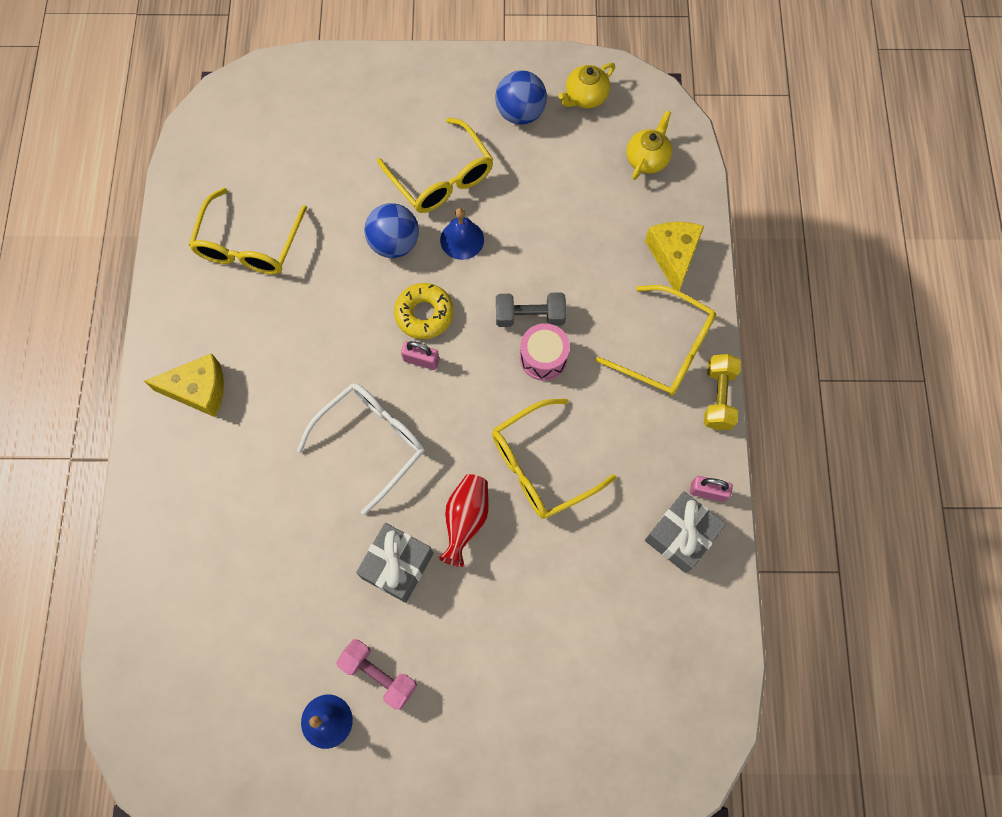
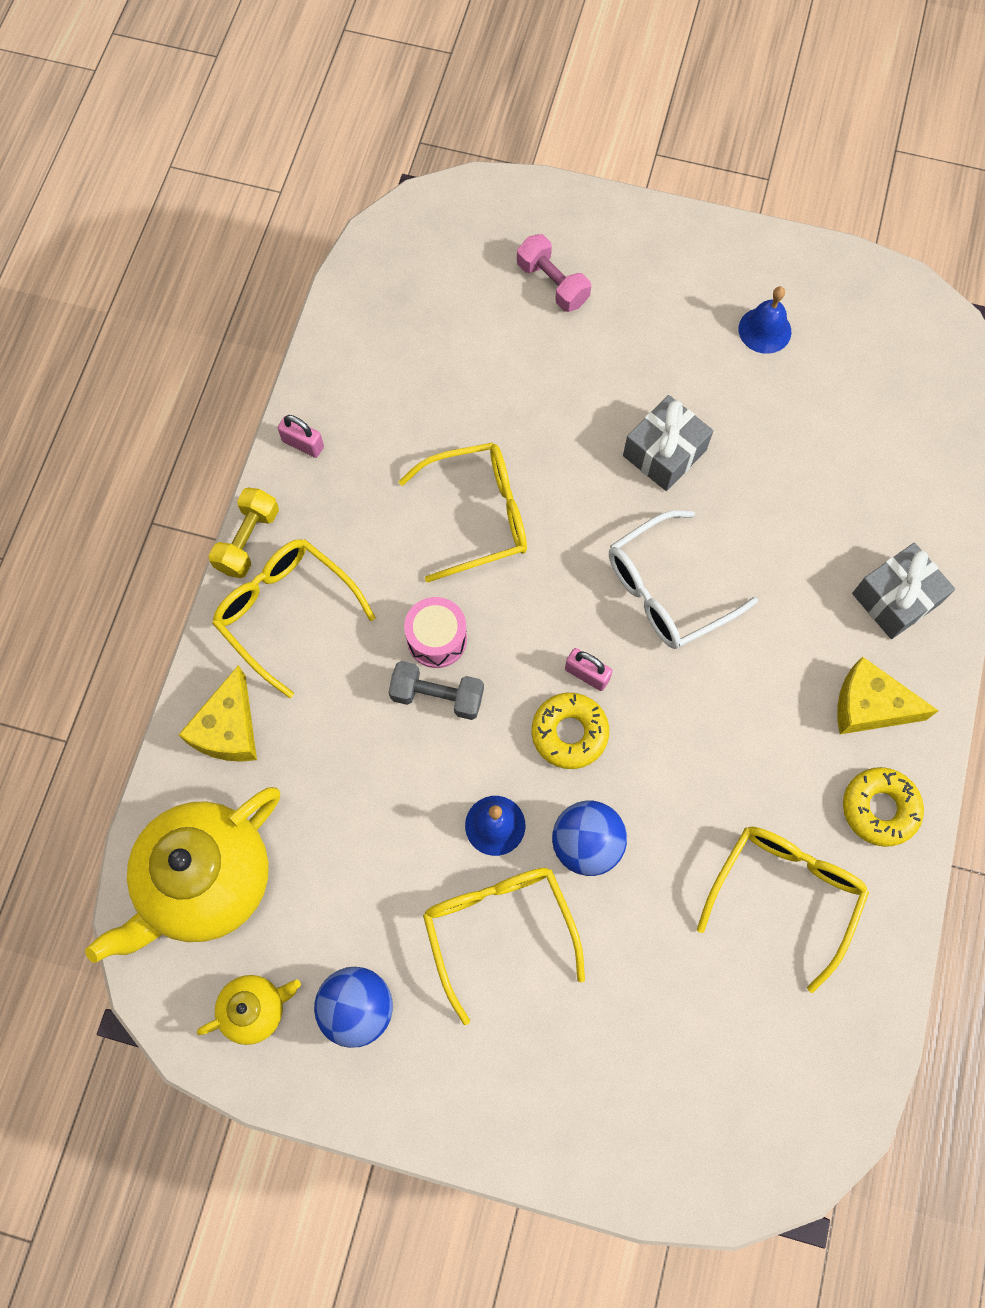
camera: 165 degrees left, 0 degrees up
pink dumbbell [336,639,417,710] -> pink dumbbell moved to [517,234,591,312]
red vase [438,474,489,567] -> none
yellow teapot [627,110,672,180] -> yellow teapot [85,787,280,963], size x2.10
grey gift [645,491,726,573] -> grey gift moved to [852,543,955,639]
none -> yellow donut [843,767,924,847]

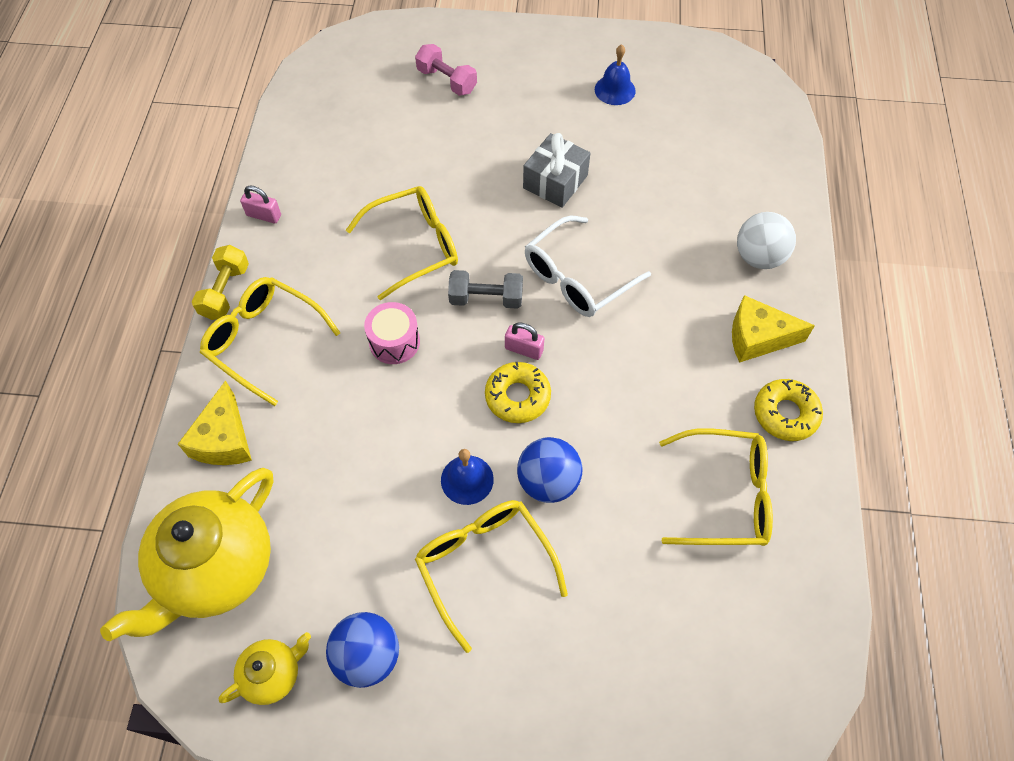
camera: 10 degrees left, 10 degrees down
grey dumbbell [388,661,484,720] -> grey dumbbell moved to [448,270,523,309]
yellow glasses [697,827,869,993] -> yellow glasses turned 75 degrees clockwise [659,428,773,546]
grey gift [852,543,955,639] -> white ball [737,212,796,269]

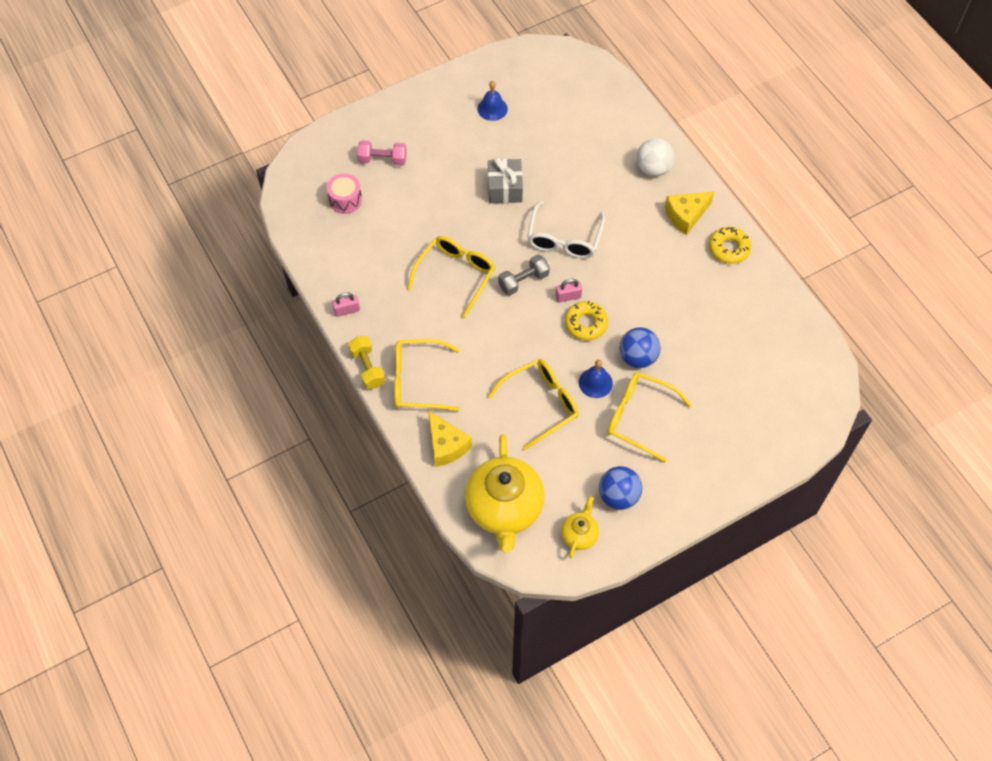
camera: 35 degrees left, 0 degrees up
pink drum [364,302,420,364] -> pink drum moved to [327,173,362,214]
yellow glasses [659,428,773,546] -> yellow glasses moved to [488,359,579,450]

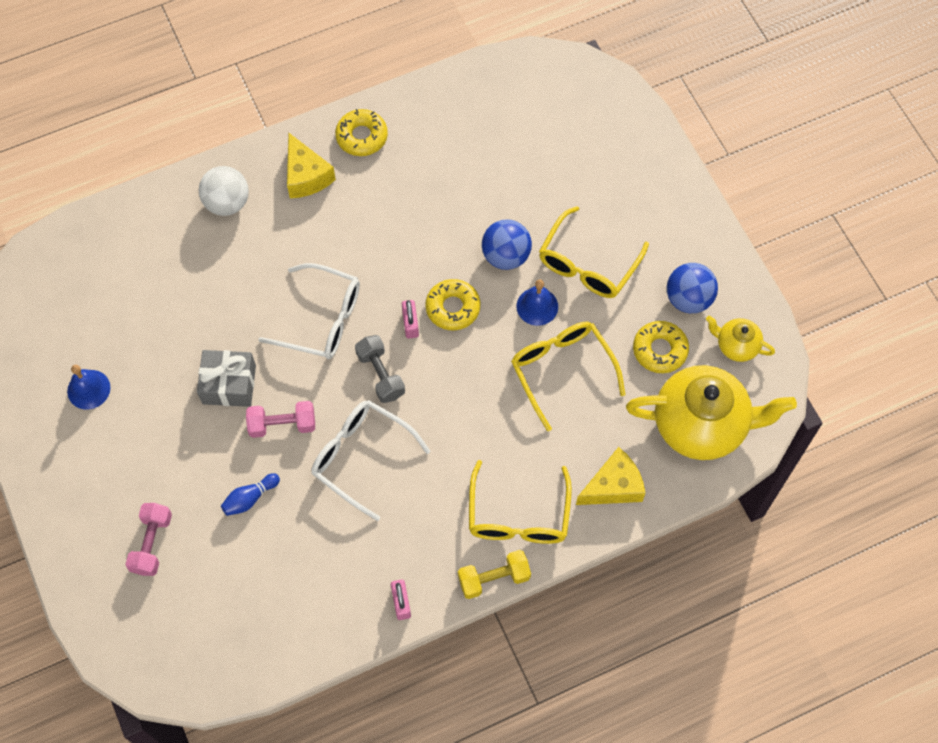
camera: 85 degrees left, 5 degrees up
pink drum [327,173,362,214] -> none
yellow glasses [407,236,495,318] -> white glasses [311,400,431,521]
none -> blue bowling pin [221,473,280,516]
none -> pink dumbbell [246,401,315,438]
none -> yellow donut [633,321,689,373]

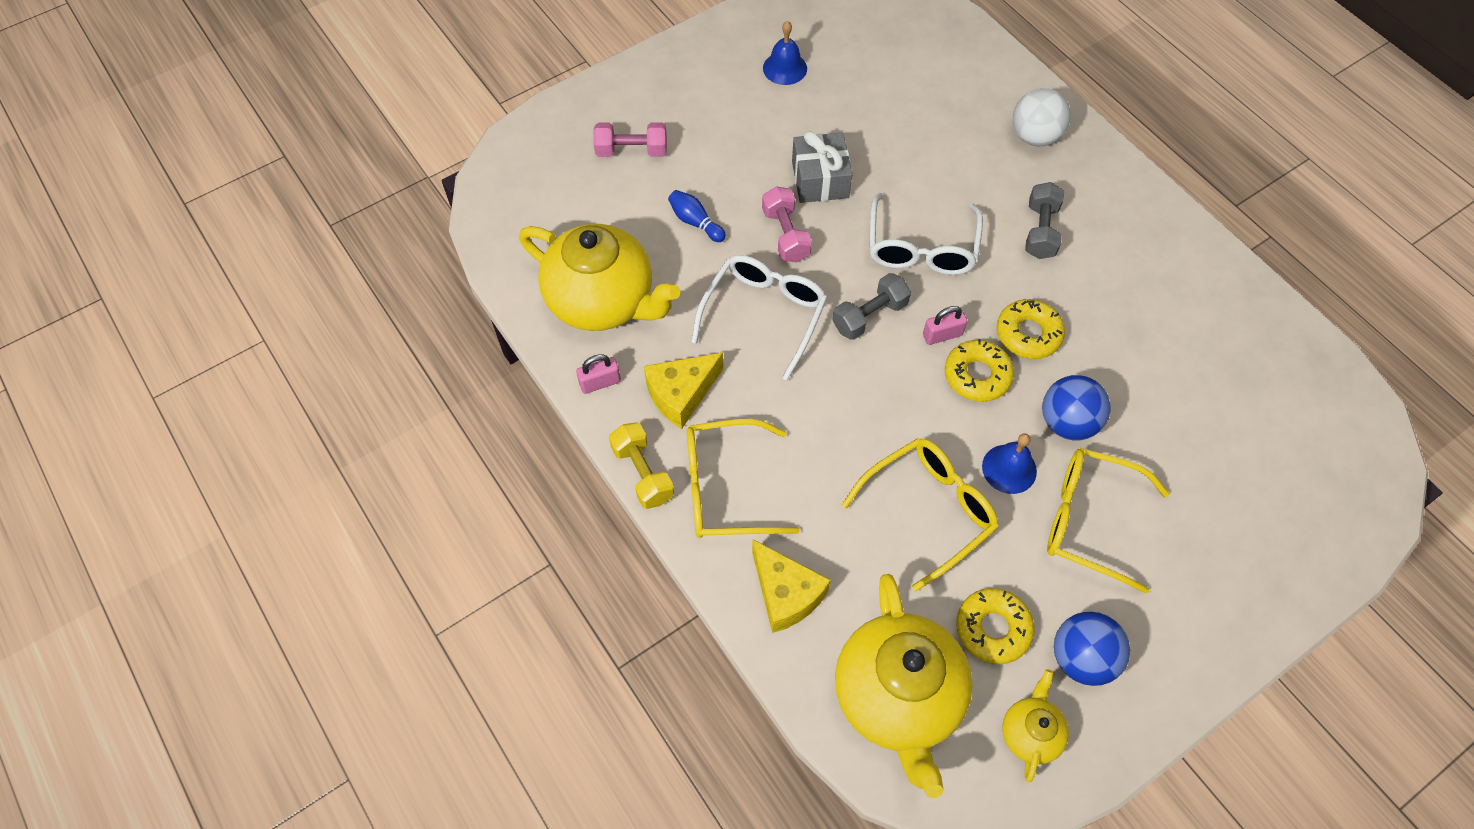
camera: 80 degrees right, 5 degrees down
yellow cheese [287,133,336,198] -> yellow cheese moved to [644,352,723,429]
yellow donut [335,109,388,156] -> yellow donut moved to [996,299,1065,359]
none -> yellow teapot [519,224,680,331]
none -> grey dumbbell [1025,182,1064,259]

